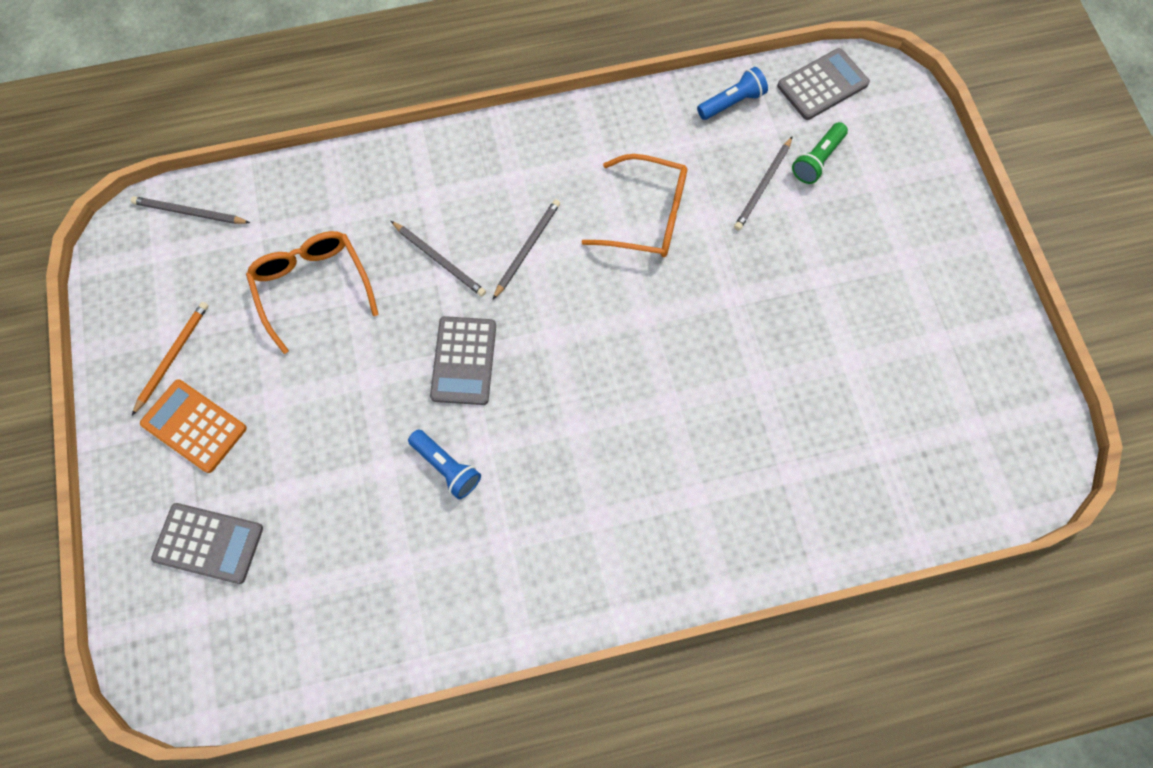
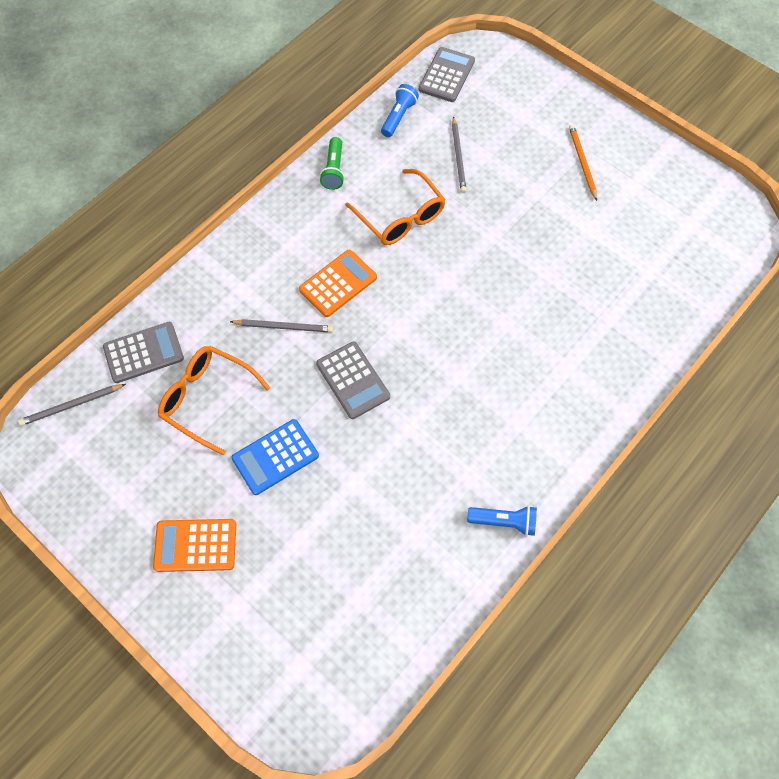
camera: 35 degrees left, 5 degrees down
orange pencil [132,302,209,415] -> orange pencil moved to [569,125,597,201]
grey calculator [151,503,263,584] -> grey calculator moved to [103,322,184,383]
blue flashlight [408,429,481,499] -> blue flashlight moved to [467,506,537,536]
grey pencil [493,199,560,299] -> orange calculator [299,250,377,317]
orange glasses [582,154,687,257] -> orange glasses turned 75 degrees clockwise [345,169,446,245]
green flashlight [792,122,848,184] -> green flashlight moved to [320,137,345,190]
none -> blue calculator [231,419,319,495]

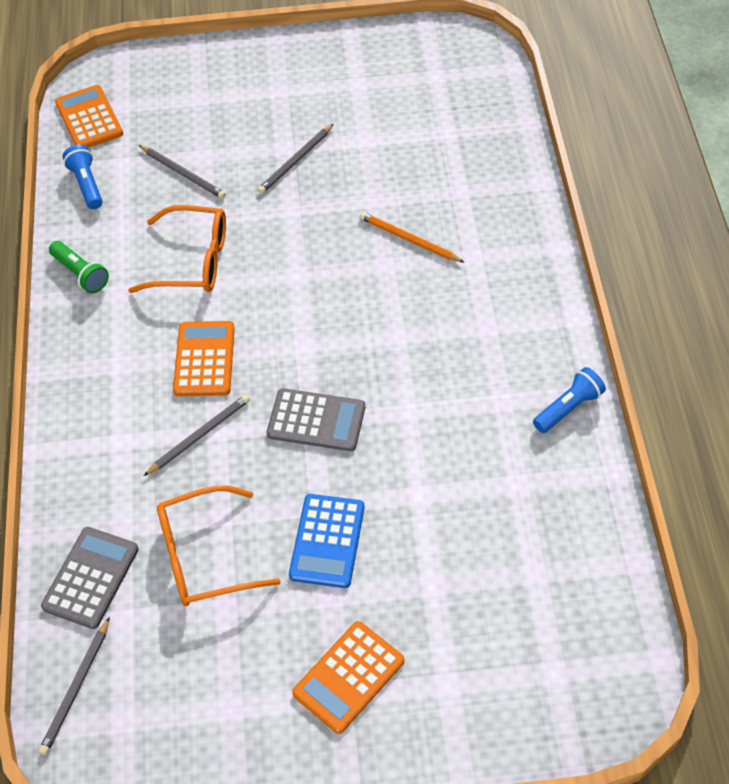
camera: 45 degrees left, 10 degrees down
grey calculator [419,47,475,102] -> orange calculator [55,85,123,148]
orange pencil [569,125,597,201] -> orange pencil moved to [359,212,465,263]
none -> grey pencil [258,124,334,194]

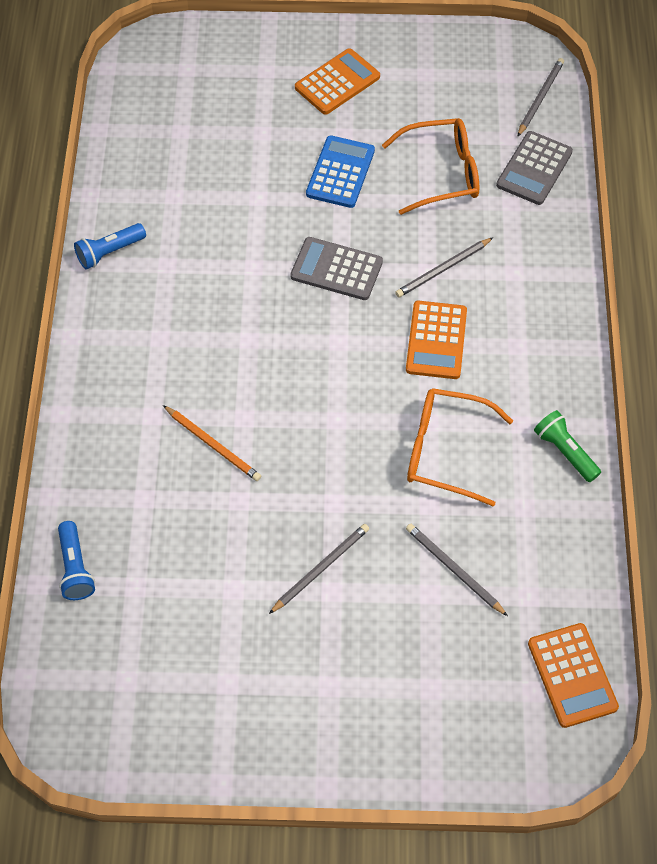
camera: 175 degrees left, 5 degrees up
blue flashlight [62,145,102,209] -> blue flashlight moved to [58,521,95,600]

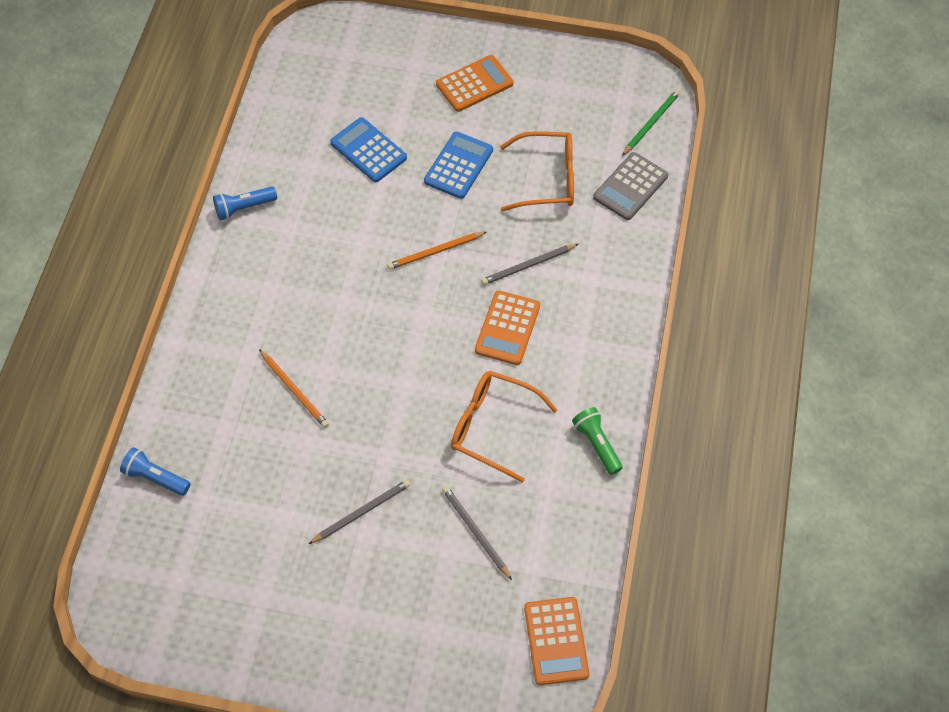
camera: 10 degrees right, 0 degrees up
blue flashlight [58,521,95,600] -> blue flashlight turned 120 degrees clockwise [120,447,190,496]
grey calculator [290,237,383,300] -> orange pencil [387,232,487,270]
grey pencil [518,58,564,136] -> green pencil [622,89,680,156]
none -> blue calculator [330,117,407,182]

